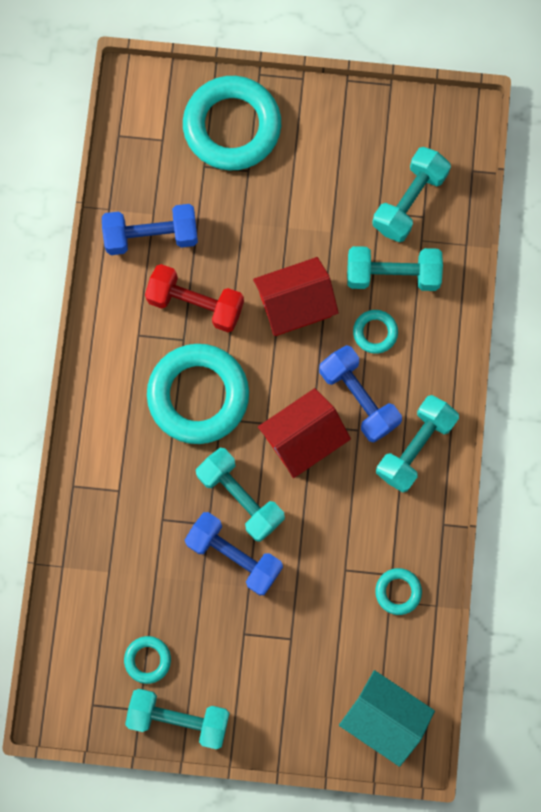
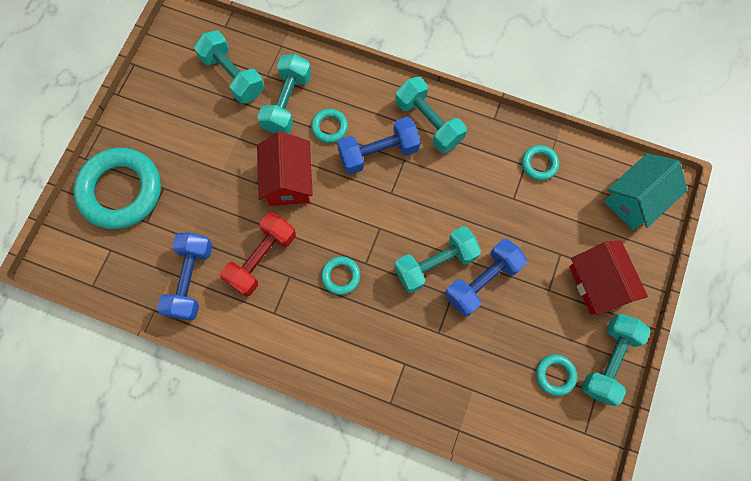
camera: 75 degrees left, 5 degrees down
turquoise ring [147,344,249,444] -> turquoise ring [321,256,361,295], size x0.45
red house [258,388,351,478] -> red house moved to [569,240,648,315]

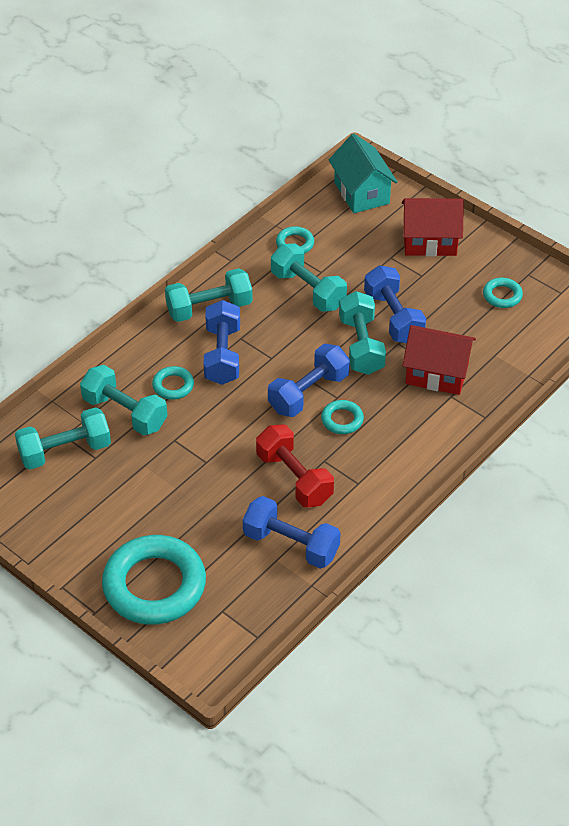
camera: 70 degrees left, 25 degrees down
red house [257,131,313,206] -> red house moved to [402,325,476,395]
turquoise dumbbell [582,314,651,406] -> turquoise dumbbell moved to [271,243,347,312]
none -> blue dumbbell [268,344,350,417]

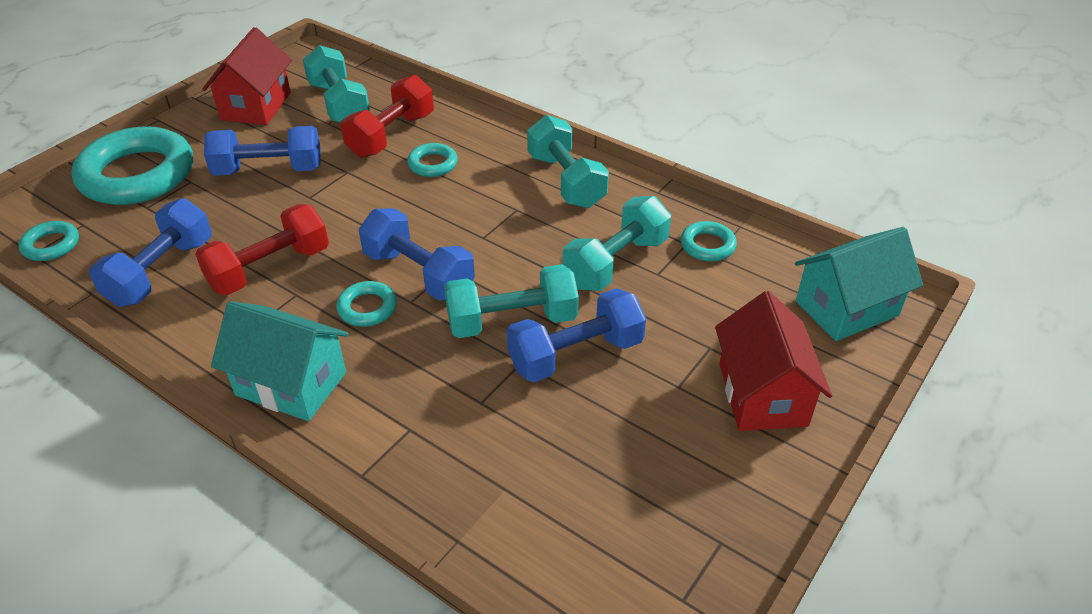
camera: 85 degrees right, 5 degrees down
turquoise dumbbell [80,365,167,435] -> red dumbbell [341,75,434,158]
blue dumbbell [204,300,240,385] -> blue dumbbell moved to [204,126,321,176]
red house [402,325,476,395] -> red house moved to [202,27,292,125]
turquoise ring [483,278,523,308] -> turquoise ring moved to [18,221,79,261]
none -> turquoise house [211,301,349,421]

